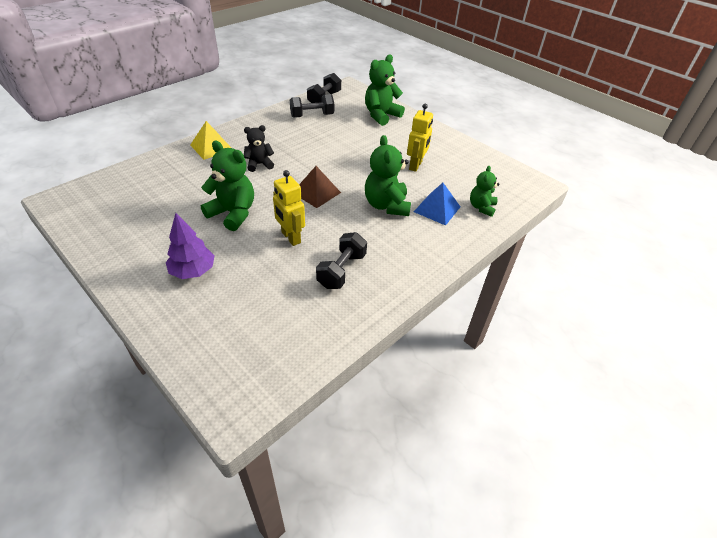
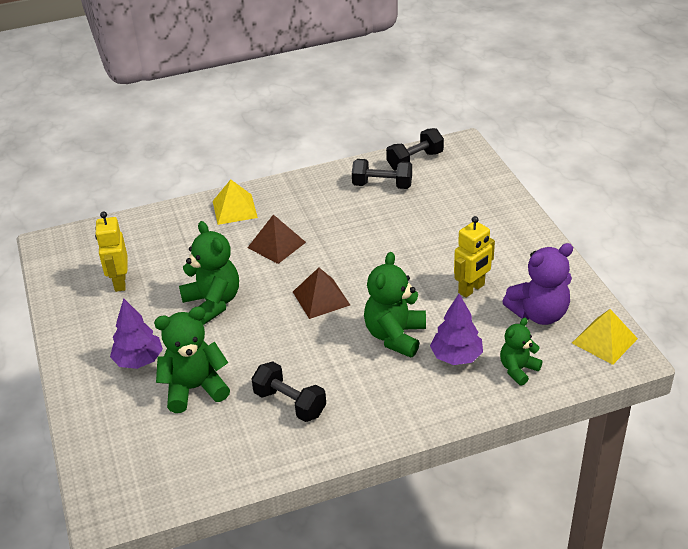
camera: 30 degrees right, 5 degrees down
black teddy bear [244,125,274,172] -> brown pyramid [247,214,306,264]
yellow robot [273,170,305,246] -> yellow robot moved to [95,212,127,292]
black dumbbell [316,232,367,289] -> black dumbbell turned 75 degrees clockwise [251,361,326,422]
green teddy bear [365,55,405,126] -> green teddy bear moved to [154,307,230,413]
blue pyramid [414,183,460,226] -> purple tree [430,294,483,365]
none -> purple teddy bear [502,243,573,325]
none -> yellow pyramid [572,309,638,365]

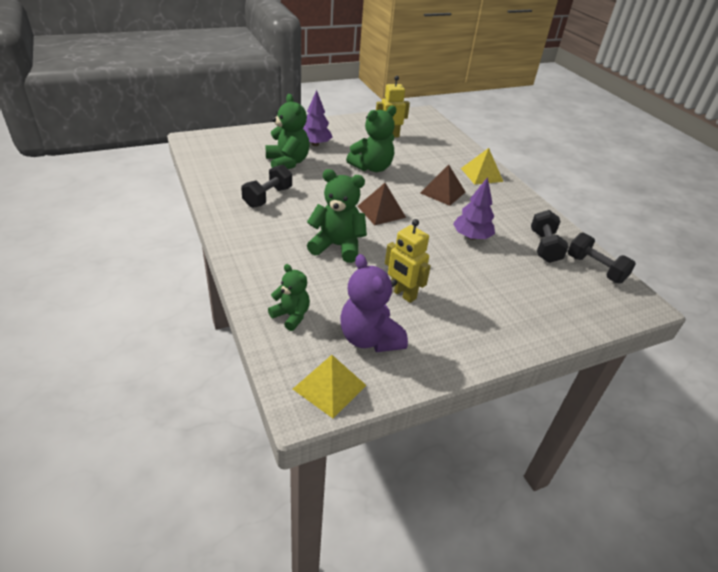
camera: 80 degrees right, 0 degrees up
purple tree [430,294,483,365] -> purple tree moved to [453,177,495,240]

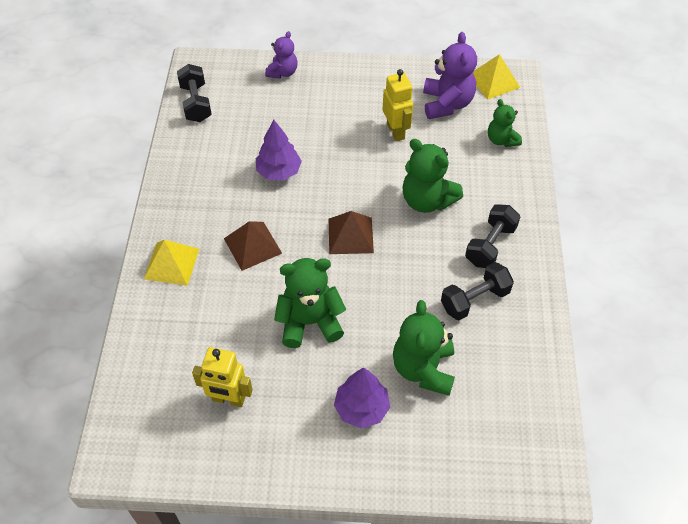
camera: 150 degrees left, 15 degrees up
black dumbbell [531,210,569,263] -> black dumbbell moved to [465,204,520,268]
none -> purple teddy bear [265,31,297,79]

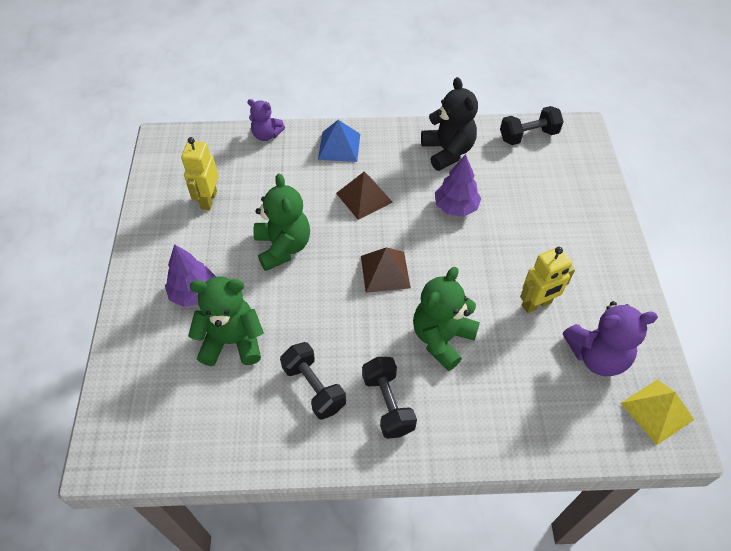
camera: 85 degrees right, 0 degrees up
yellow pyramid [144,240,199,286] -> blue pyramid [318,120,360,162]
purple teddy bear [265,31,297,79] -> purple teddy bear moved to [247,99,285,141]
black dumbbell [465,204,520,268] -> black dumbbell turned 45 degrees clockwise [362,357,417,439]
green teddy bear [488,99,522,147] -> none
none -> black teddy bear [421,77,478,171]

